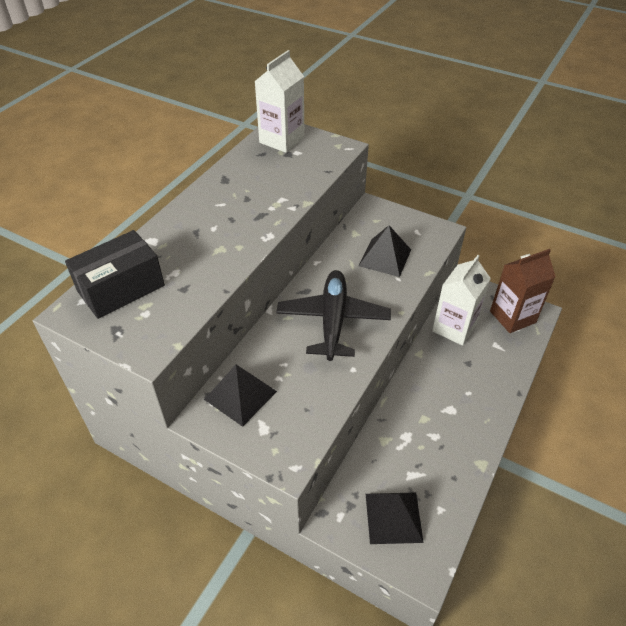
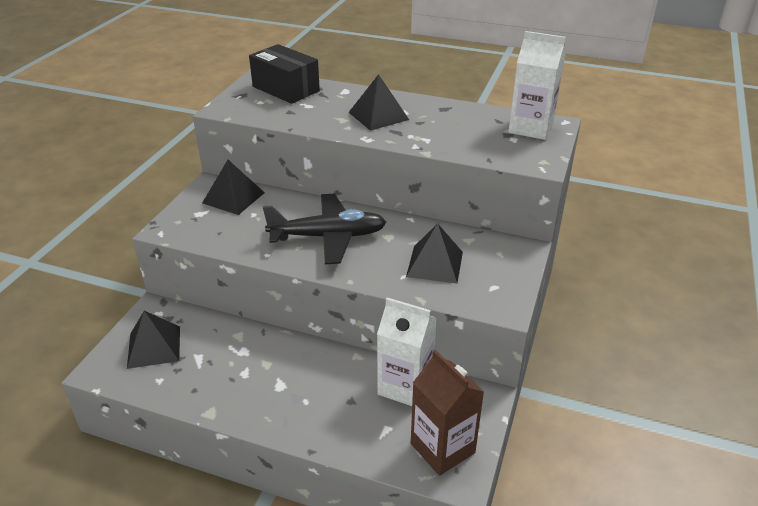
camera: 80 degrees right, 10 degrees down
none -> black pyramid [348,74,409,131]

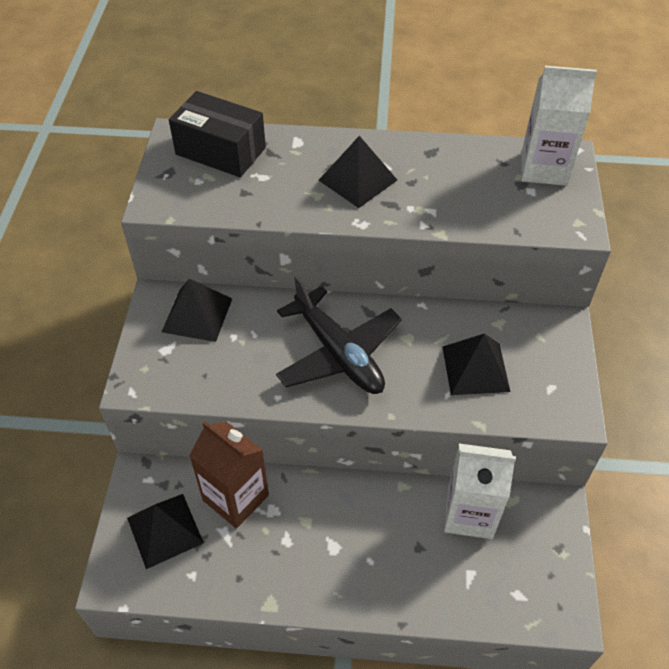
camera: 15 degrees left, 15 degrees up
black plane [263,194,386,264] -> black plane turned 75 degrees clockwise [276,275,402,394]
brown carton [411,350,484,476] -> brown carton moved to [189,421,269,529]

